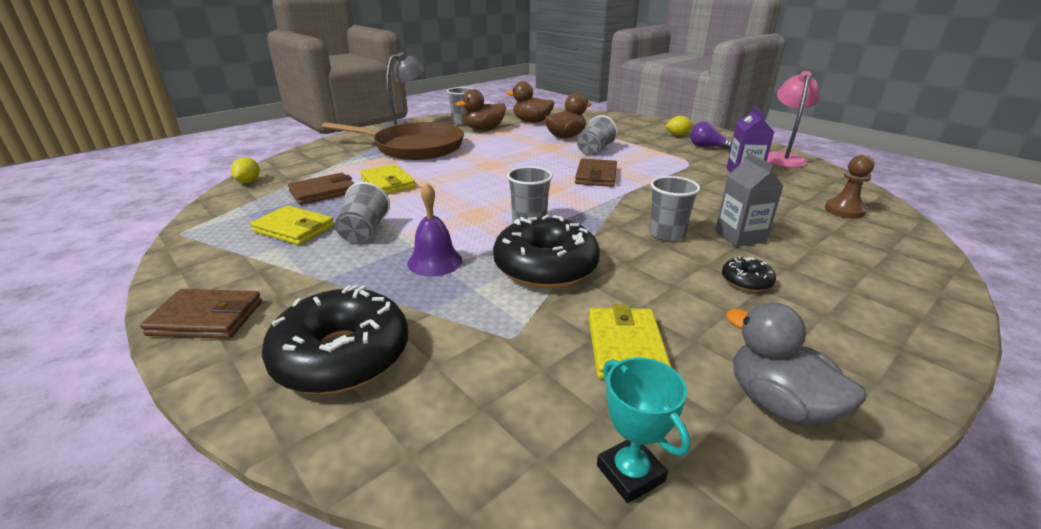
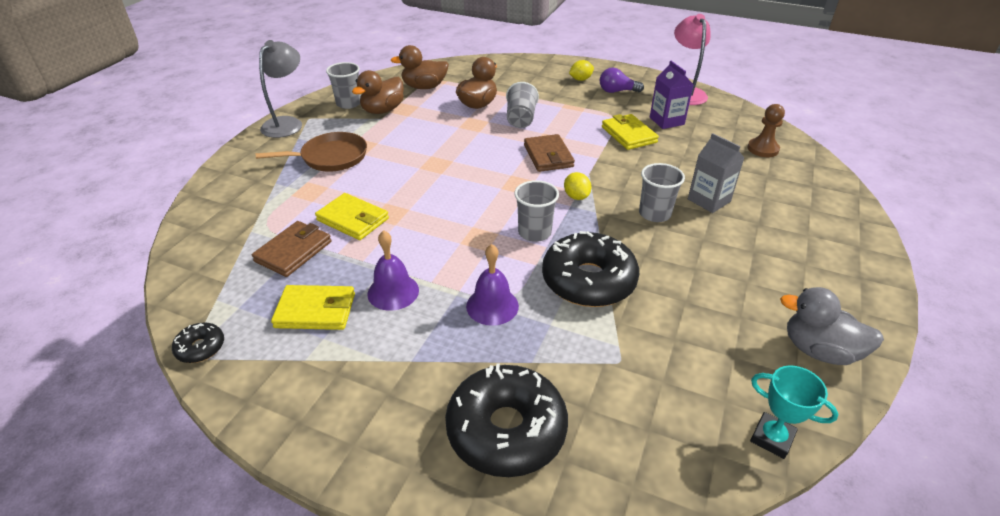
camera: 25 degrees left, 10 degrees up
brown wallet [140,289,262,339] -> none
yellow lemon [231,158,260,183] -> yellow lemon moved to [564,172,592,200]
brown pan [322,122,464,160] -> brown pan [256,132,367,171], size x0.64
grey cup [335,182,390,244] -> purple bell [368,230,419,311]
yellow wallet [589,304,672,379] -> yellow wallet moved to [602,114,659,150]
black donut [722,256,776,292] -> black donut moved to [172,323,224,363]

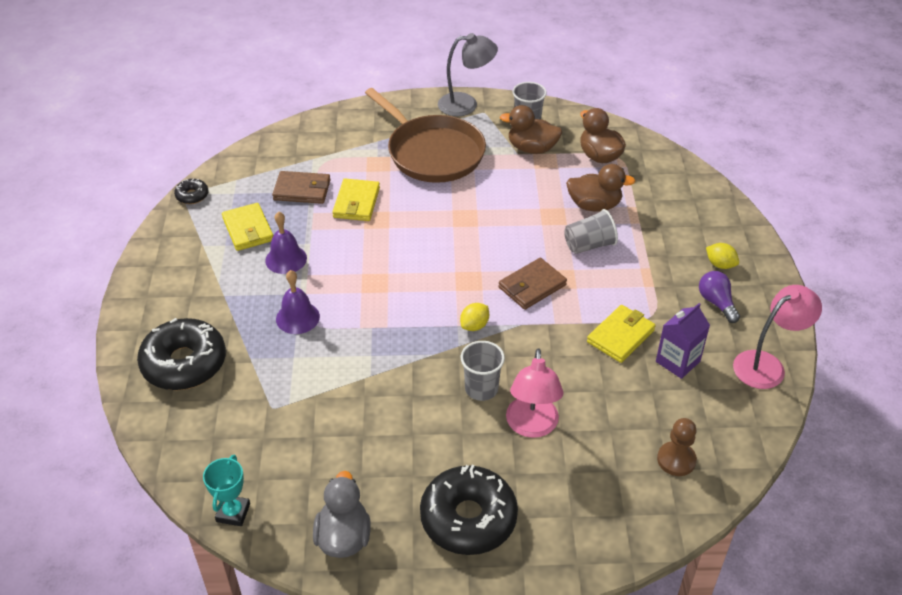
camera: 65 degrees right, 5 degrees up
brown pan [256,132,367,171] -> brown pan [365,88,486,183], size x1.57
grey cup [514,180,559,242] -> none
black donut [542,231,639,307] -> black donut moved to [420,465,518,555]
grey carton [688,133,744,213] -> pink lamp [506,348,563,438]

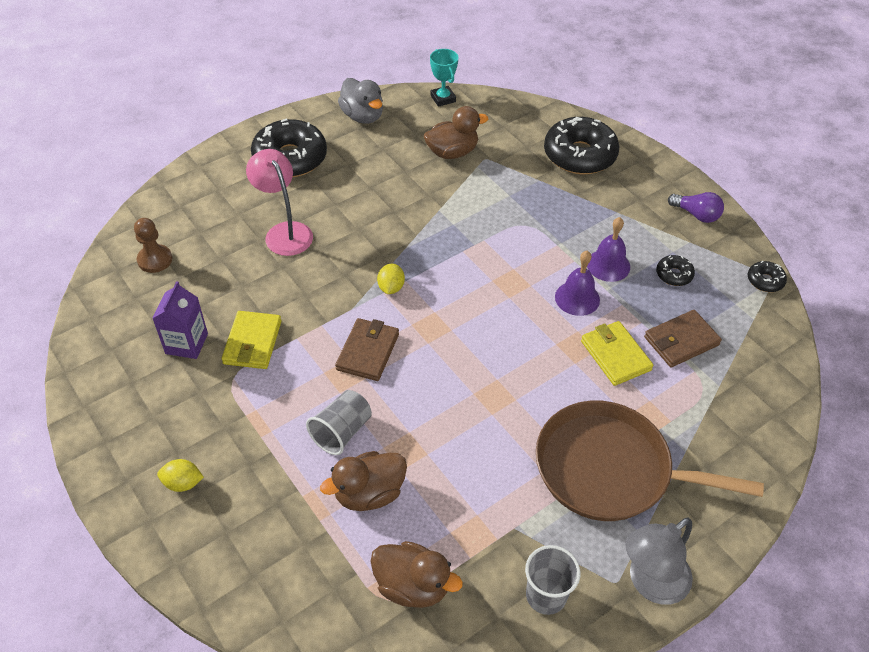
camera: 145 degrees right, 5 degrees up
yellow wallet [222,203,273,251] -> black donut [656,255,695,286]
purple bell [276,270,320,334] -> purple bell moved to [555,251,600,316]
grey cup [461,341,505,401] -> none
brown duck [500,105,562,154] -> brown duck moved to [424,106,488,159]
purple light bulb [699,271,740,323] -> purple light bulb moved to [668,192,724,223]
pink lamp [733,285,822,389] -> none

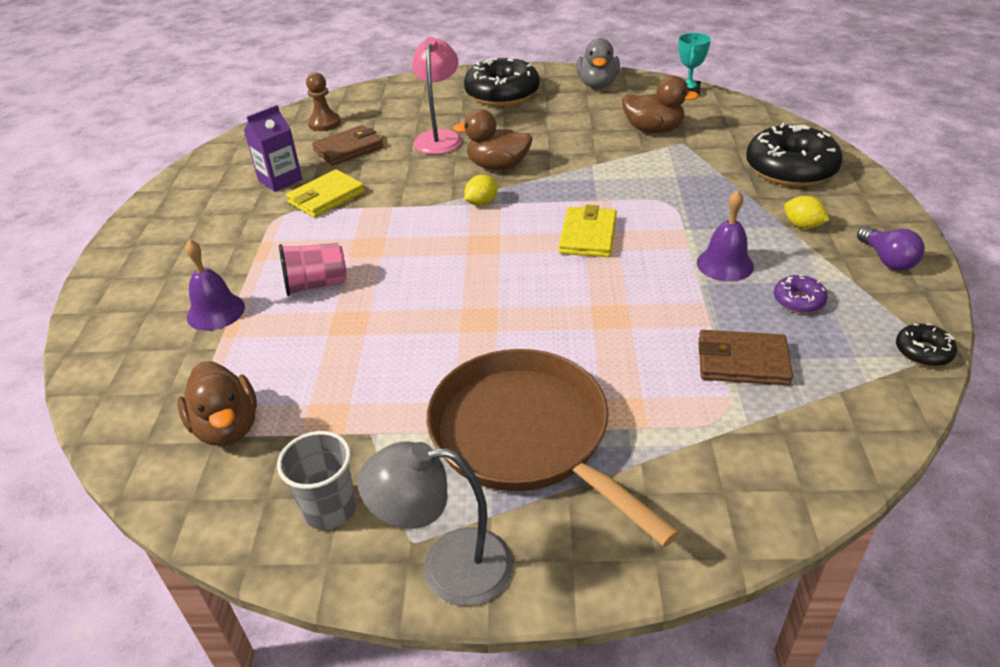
camera: 40 degrees right, 10 degrees down
yellow lemon [157,459,204,492] -> yellow lemon moved to [784,196,830,229]
grey cup [306,390,372,455] -> pink cup [279,243,347,296]
brown duck [320,451,407,511] -> brown duck moved to [453,109,533,170]
brown wallet [335,318,399,381] -> brown wallet moved to [312,125,383,166]
purple bell [555,251,600,316] -> purple bell moved to [185,239,245,331]
yellow wallet [581,321,654,386] -> yellow wallet moved to [559,205,617,257]
black donut [656,255,695,286] -> purple donut [774,275,828,313]

